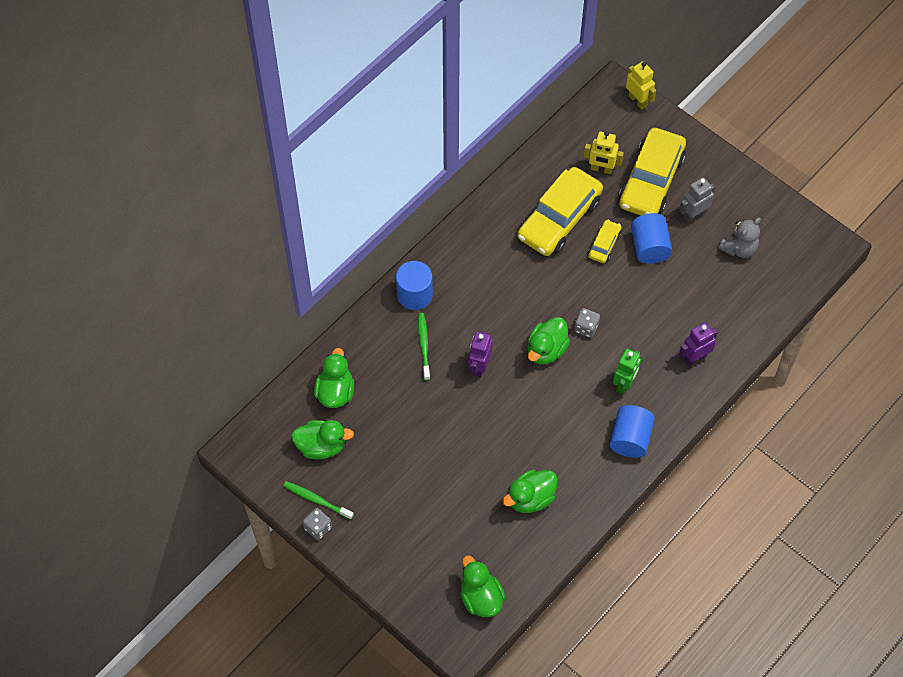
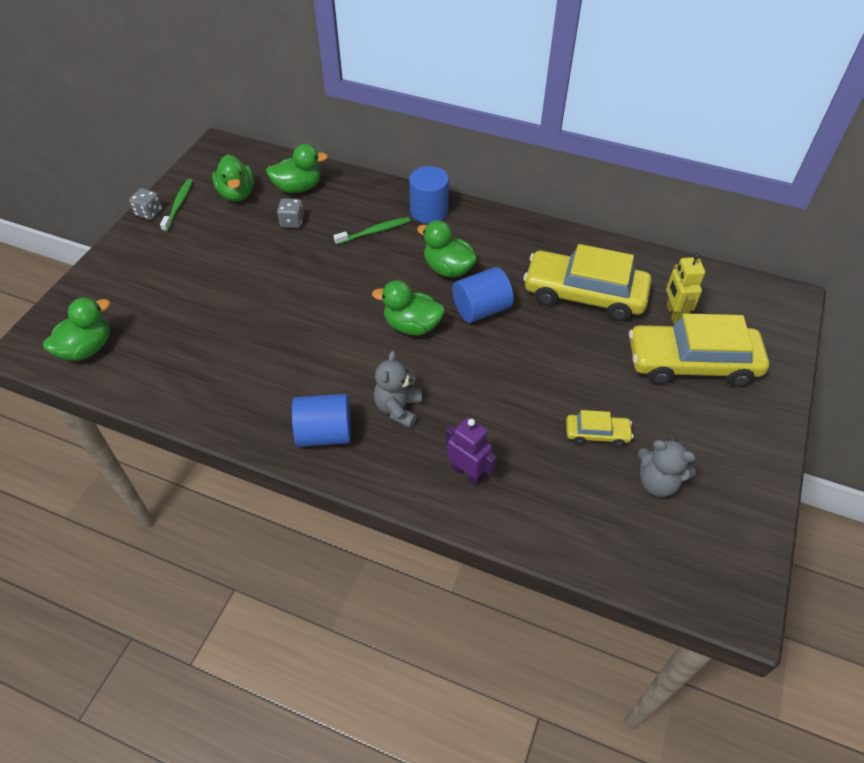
camera: 70 degrees right, 10 degrees down
purple robot [468,331,492,377] -> none
green duck [502,470,558,513] -> green duck moved to [417,220,477,278]
grey dice [574,308,600,338] -> grey dice moved to [277,198,304,228]
yellow car [588,220,621,263] -> yellow car moved to [566,410,633,447]
green robot [613,349,641,394] -> grey teddy bear [374,351,422,428]
yellow robot [626,61,656,110] -> none
blue cylinder [631,213,672,264] -> blue cylinder moved to [452,267,514,323]
grey robot [679,177,715,223] -> none

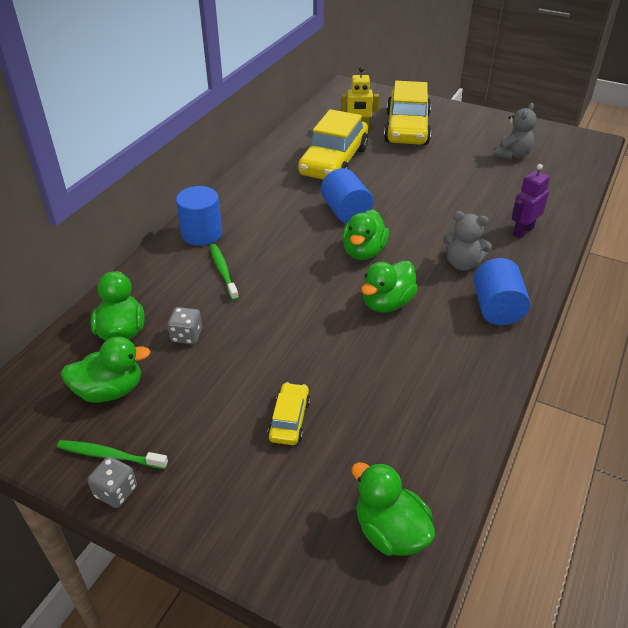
camera: 85 degrees left, 10 degrees down
green duck [417,220,477,278] -> green duck moved to [361,261,418,313]
yellow car [566,410,633,447] -> yellow car moved to [268,382,310,445]

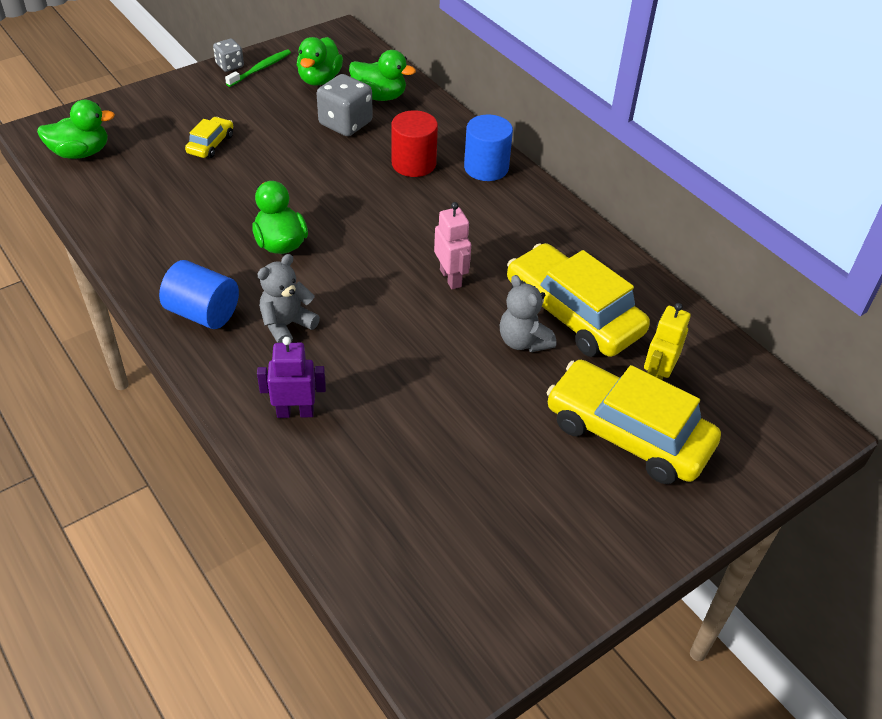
camera: 115 degrees right, 5 degrees up
grey dice [168,307,202,344] -> grey dice [317,74,373,136], size x1.73
green toothbrush [210,244,239,301] -> red cylinder [391,110,438,177]
yellow car [268,382,310,445] -> yellow car turned 105 degrees counterclockwise [185,117,233,158]
blue cylinder [321,168,373,223] -> pink robot [434,202,471,289]
green duck [342,209,389,260] -> none
grey teddy bear [494,103,537,159] -> grey teddy bear moved to [500,275,556,352]
purple robot [512,164,550,239] -> purple robot turned 75 degrees counterclockwise [257,337,326,418]

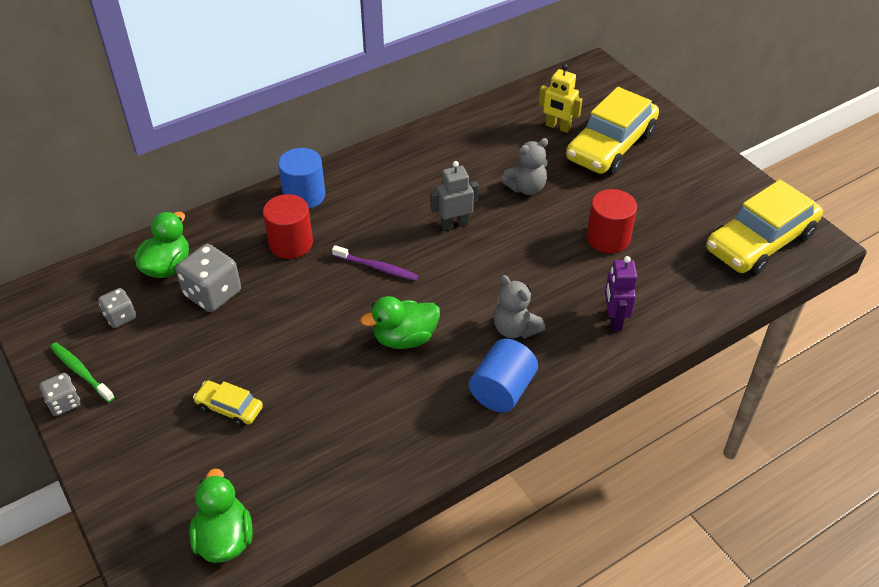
camera: 85 degrees left, 0 degrees up
green duck [297,37,343,86] -> grey dice [98,288,136,328]
pink robot [434,202,471,289] -> grey robot [430,161,479,231]
yellow car [507,243,650,357] -> yellow car moved to [706,180,823,276]
none -> purple toothbrush [332,245,419,281]
none -> red cylinder [586,189,637,253]

